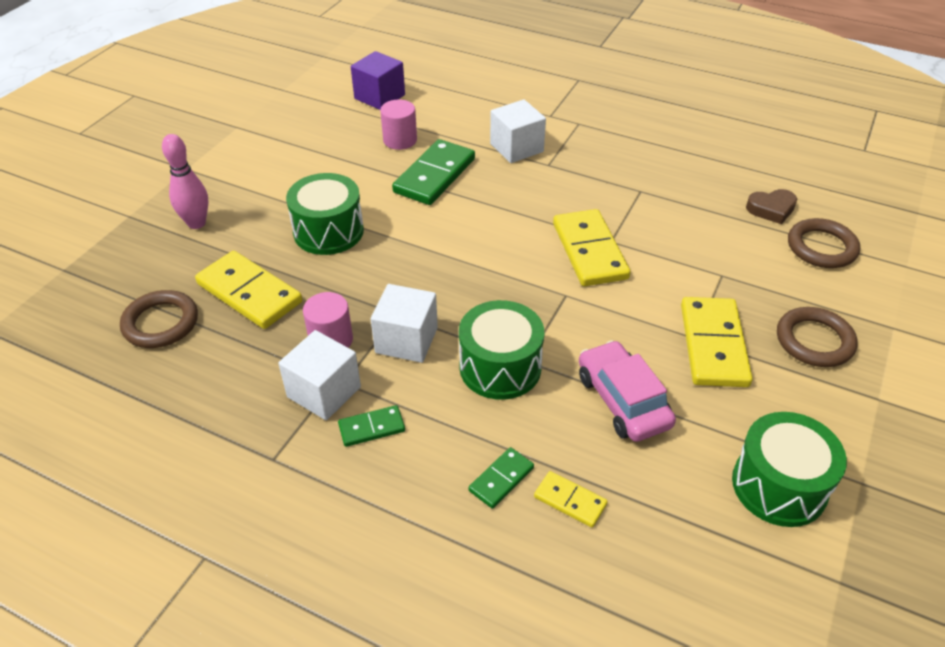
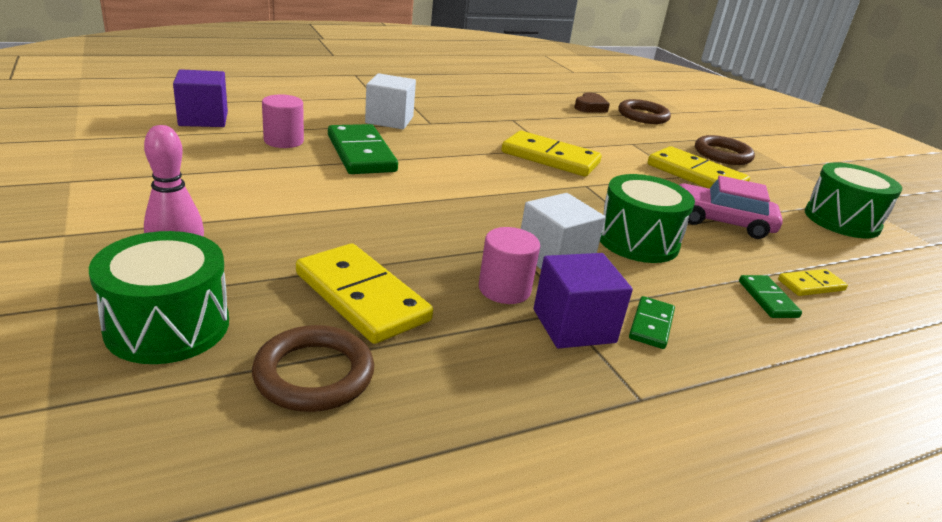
camera: 55 degrees left, 15 degrees down
yellow domino [195,251,302,329] -> yellow domino turned 60 degrees clockwise [296,243,433,344]
white cube [278,330,361,420] -> purple cube [534,253,633,349]
green drum [286,173,364,255] -> green drum moved to [89,231,229,364]

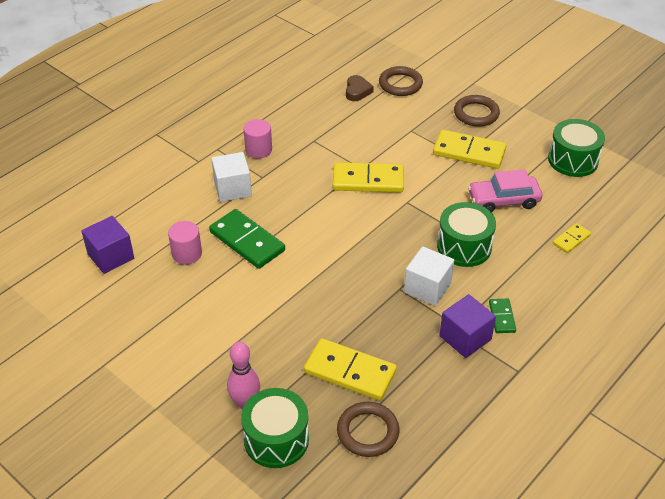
camera: 20 degrees left, 15 degrees up
pink cylinder [479,227,540,304] -> pink cylinder moved to [244,119,272,158]
green domino [739,275,802,318] -> none

